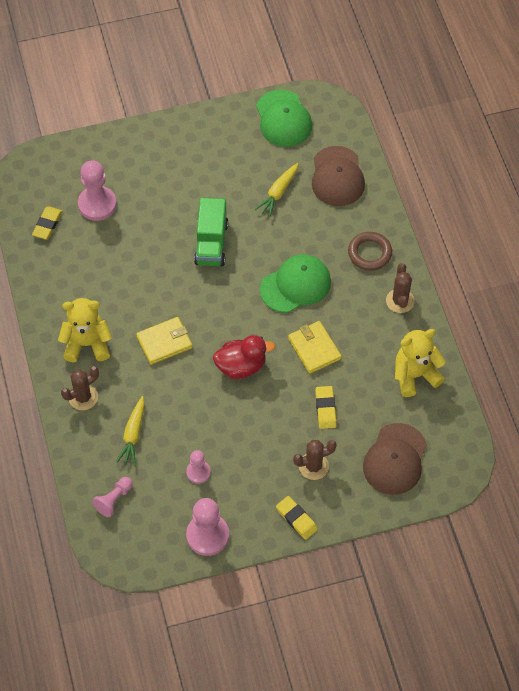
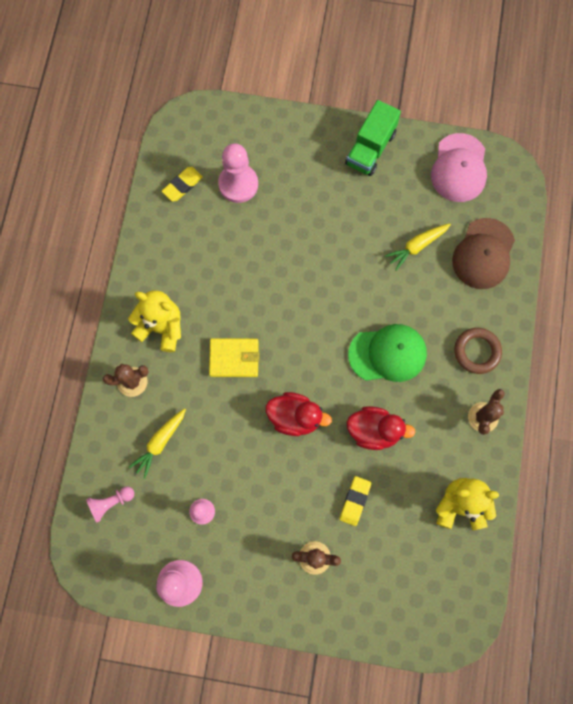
camera: 25 degrees right, 15 degrees up
green truck [194,198,228,266] -> green truck moved to [345,100,401,176]
green cap [256,89,312,147] -> pink cap [431,133,487,202]
yellow eraser [276,496,318,540] -> none
yellow wallet [288,321,341,374] -> red duck [347,406,416,450]
brown cap [363,423,427,495] -> none

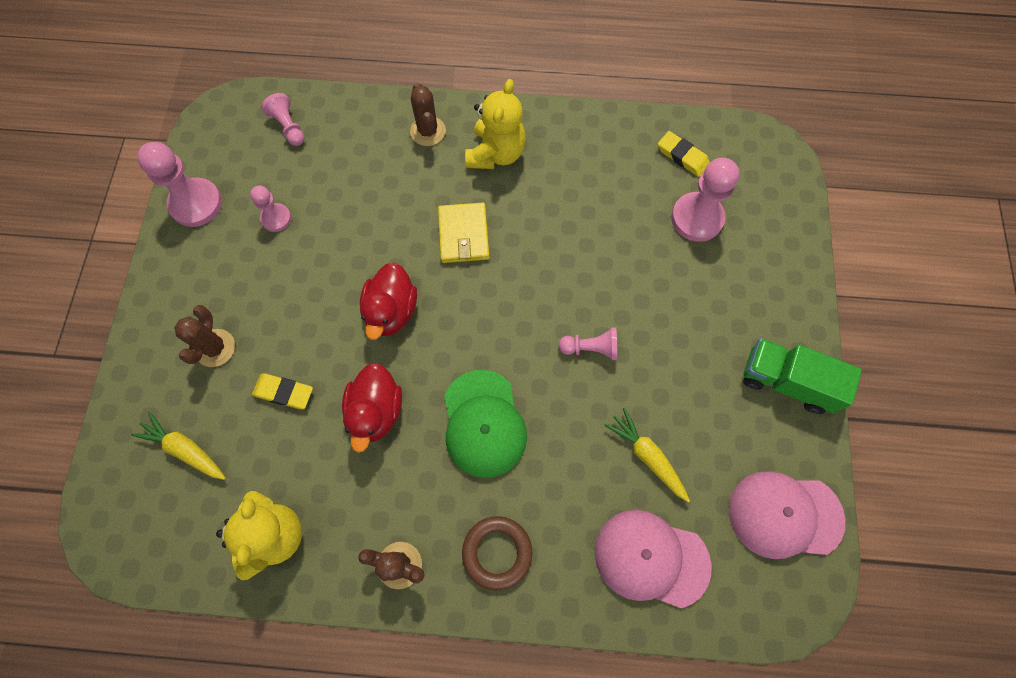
camera: 85 degrees right, 5 degrees down
yellow carrot [129,408,186,479] -> yellow carrot moved to [131,411,226,480]
brown cap [452,218,515,289] -> pink cap [595,510,712,608]
none -> pink pawn [558,327,617,360]

